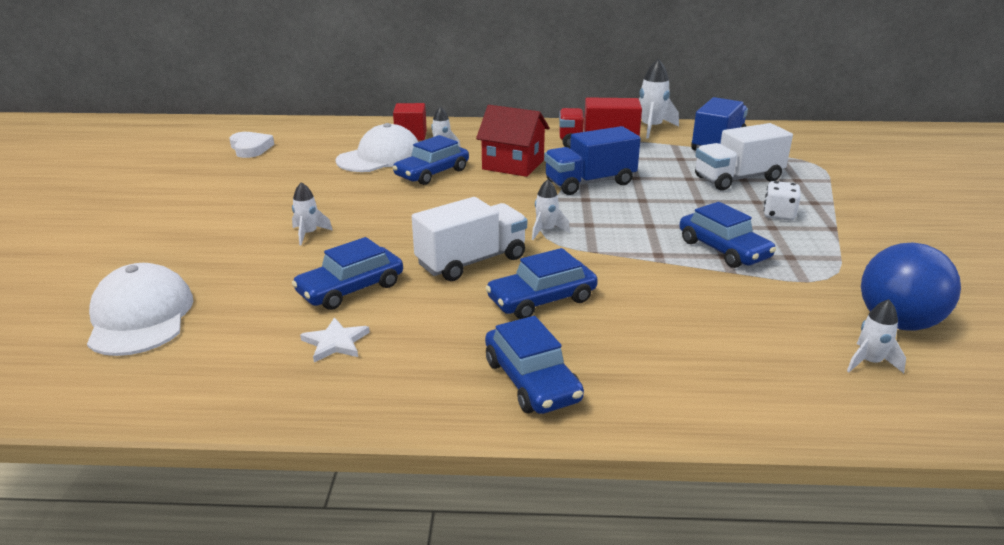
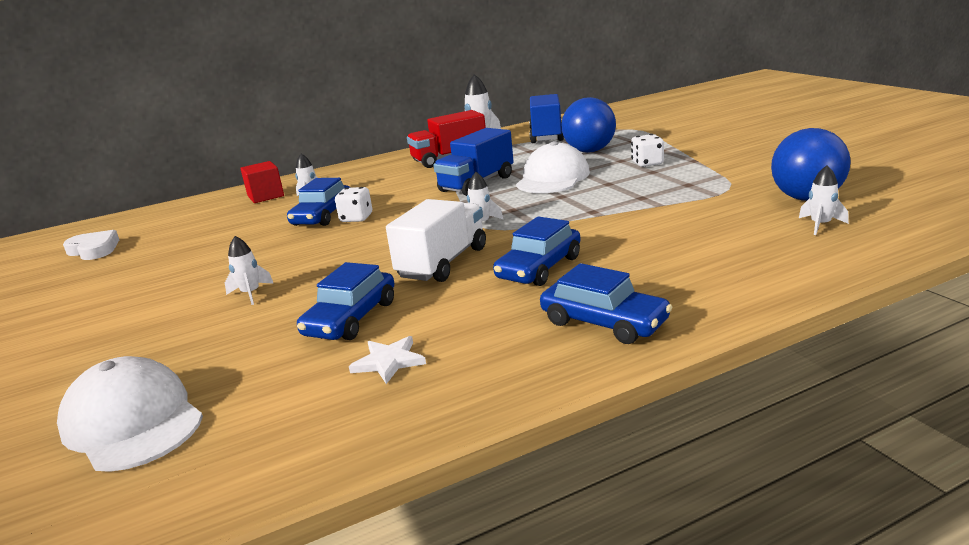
camera: 25 degrees left, 5 degrees down
white cap [336,123,418,172] -> white cap moved to [516,141,590,193]
red house [476,105,550,177] -> none
blue car [679,202,776,268] -> none
white truck [695,123,793,190] -> blue ball [562,97,616,153]
none -> white dice [335,187,372,222]

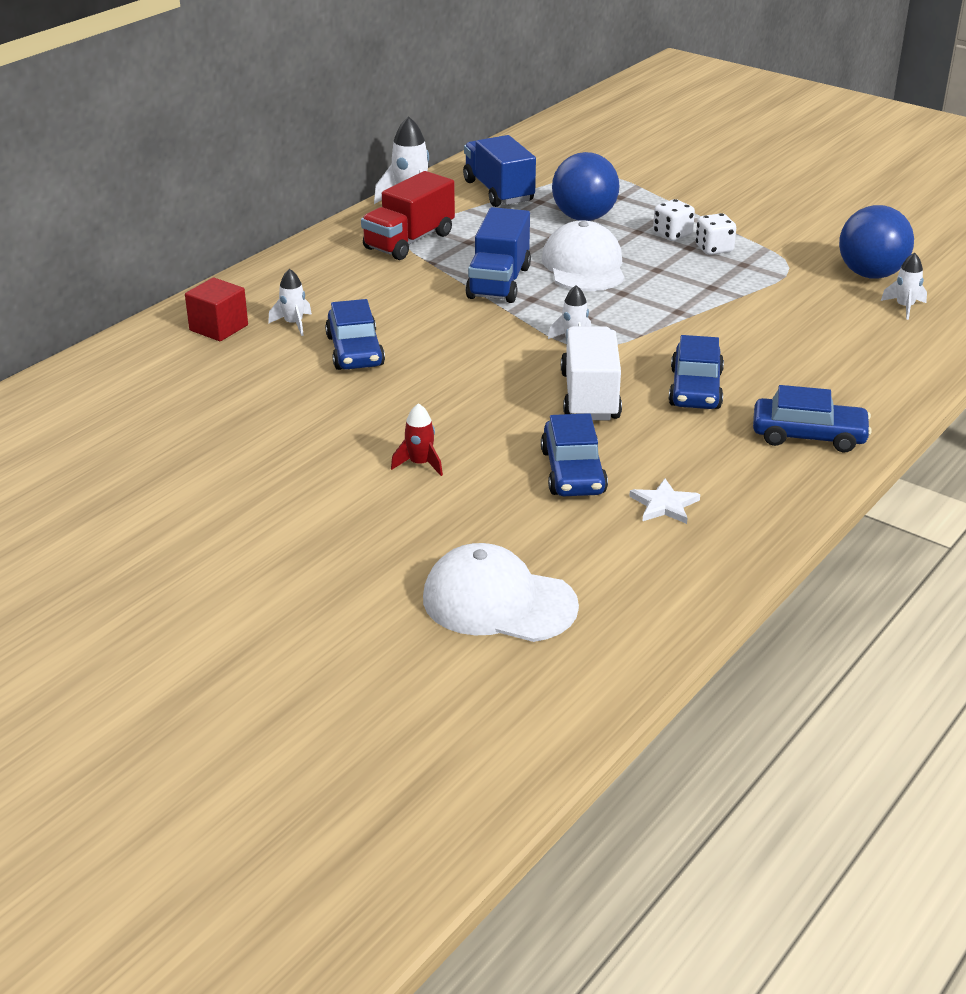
camera: 30 degrees left, 10 degrees up
white heart [63,230,119,260] -> none
white rocket [225,236,274,305] -> red rocket [391,403,443,476]
white dice [335,187,372,222] -> white dice moved to [696,213,736,255]

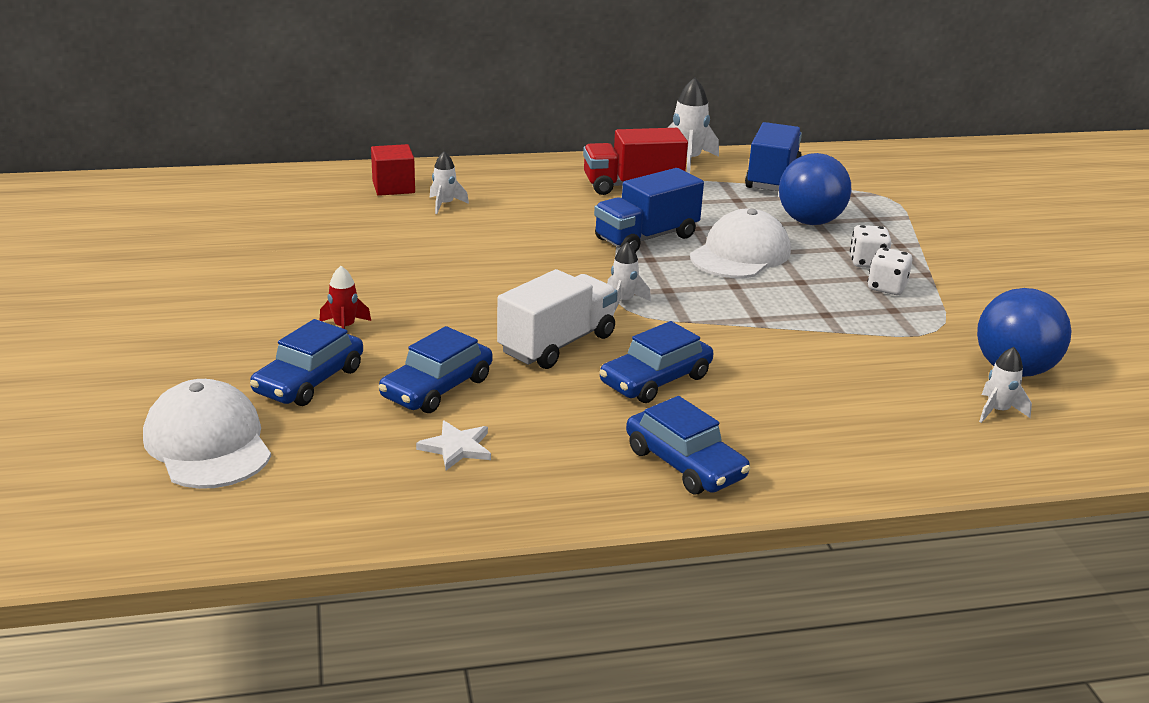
camera: 40 degrees right, 5 degrees down
blue car [325,299,385,370] -> blue car moved to [250,319,363,406]

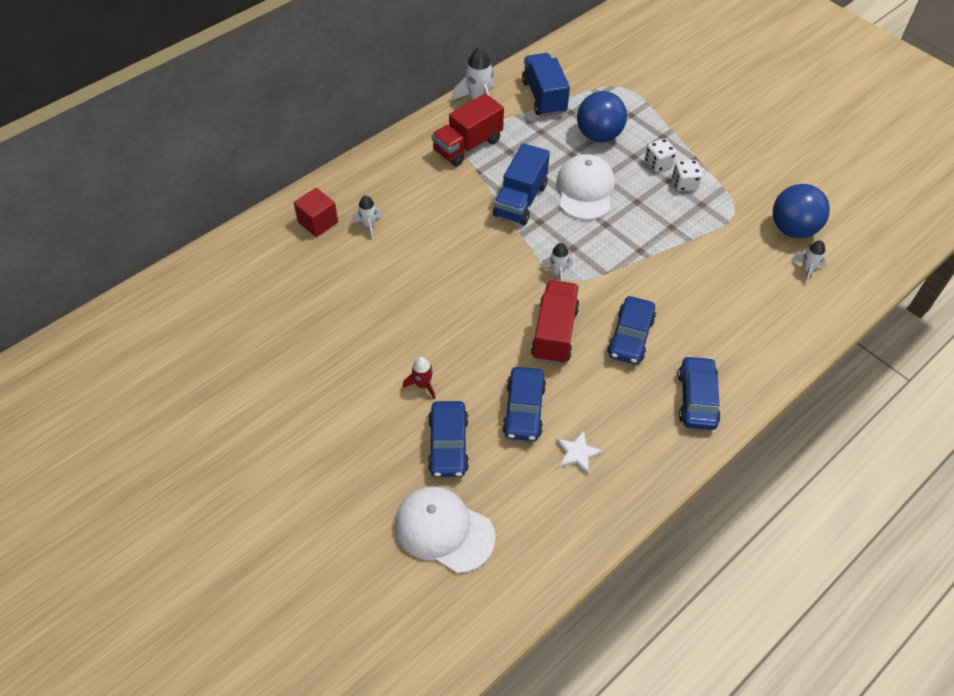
camera: 30 degrees left, 25 degrees up
white truck [497,269,618,369] -> red truck [531,280,580,365]
blue car [626,396,750,494] -> blue car turned 105 degrees counterclockwise [678,356,721,430]

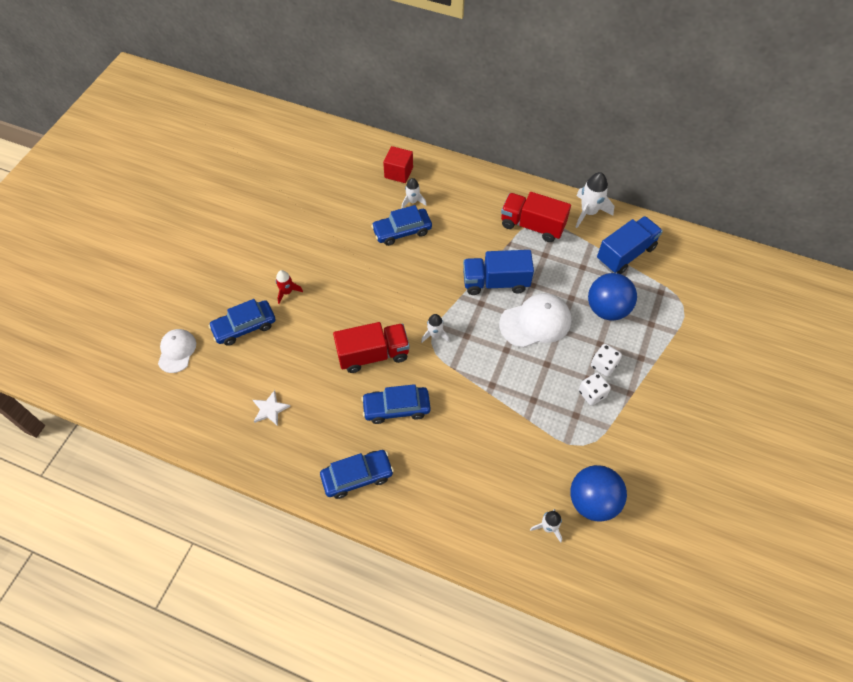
camera: 65 degrees right, 5 degrees up
white cap [395,486,495,573] -> white cap [158,329,196,373], size x0.64
blue car [502,367,546,441] -> blue car moved to [371,205,432,246]

